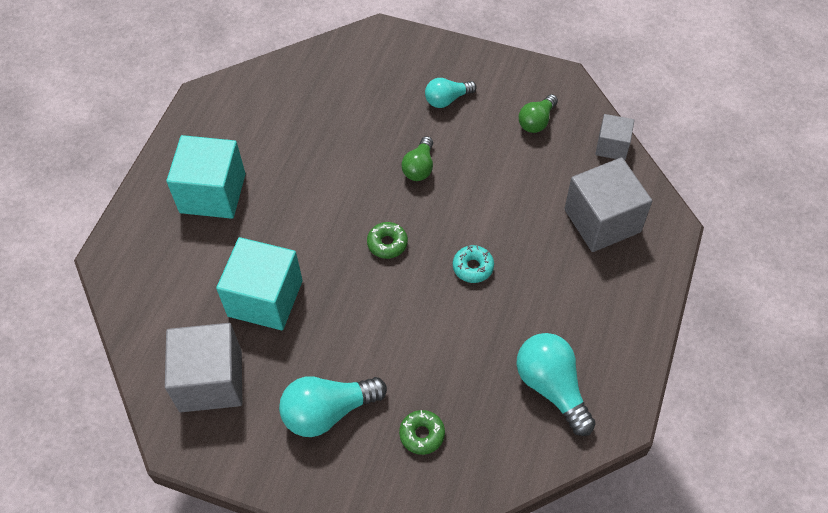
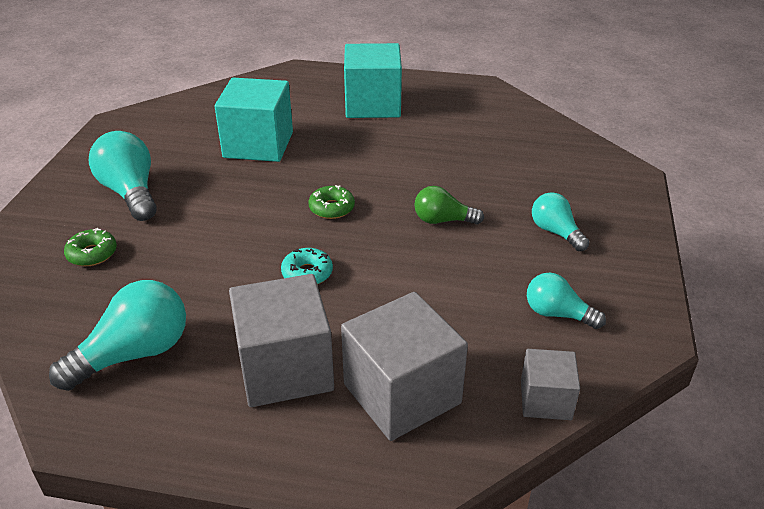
camera: 80 degrees right, 20 degrees down
grey cube [165,323,242,412] -> grey cube moved to [229,274,334,407]
green light bulb [518,94,558,133] -> turquoise light bulb [527,272,606,329]

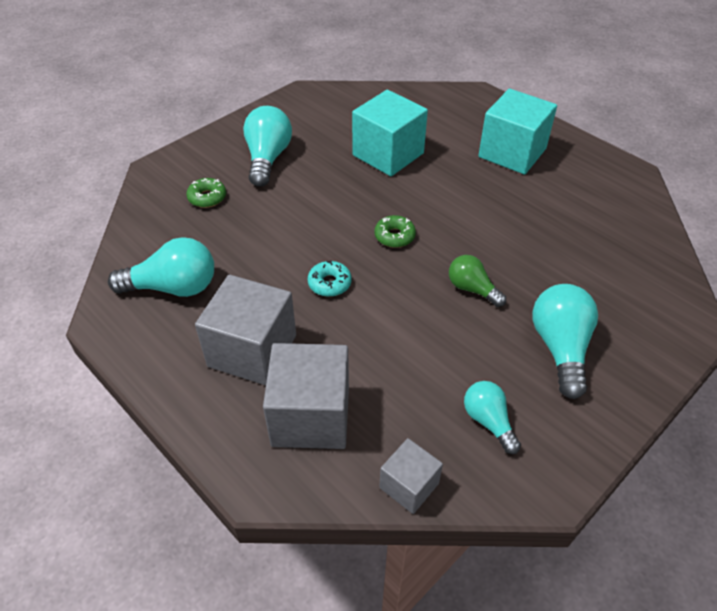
camera: 35 degrees right, 10 degrees up
turquoise light bulb [532,192,589,251] -> turquoise light bulb [532,284,598,399], size x1.63

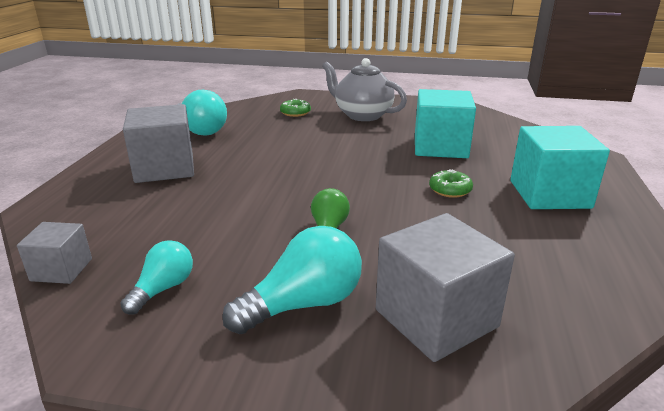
camera: 55 degrees right, 20 degrees down
turquoise light bulb [243,106,292,187] -> grey teapot [322,58,407,121]
grey cube [263,343,349,449] -> grey cube moved to [376,213,515,362]
turquoise donut [308,260,352,297] -> none
green donut [375,215,416,248] -> green donut moved to [429,169,473,198]

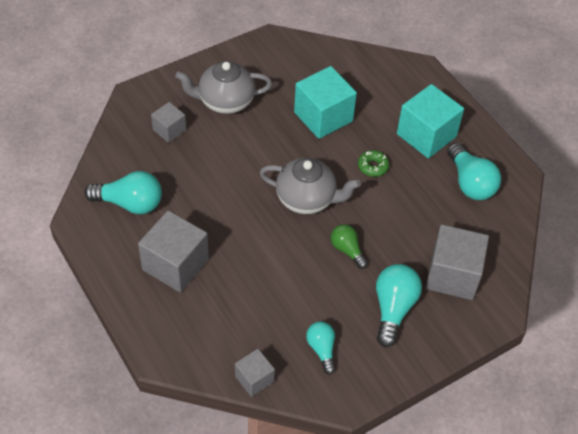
camera: 45 degrees left, 25 degrees up
green donut [280,99,311,117] -> grey cube [151,102,186,143]
none -> grey teapot [260,158,361,214]
none -> turquoise light bulb [447,143,501,200]

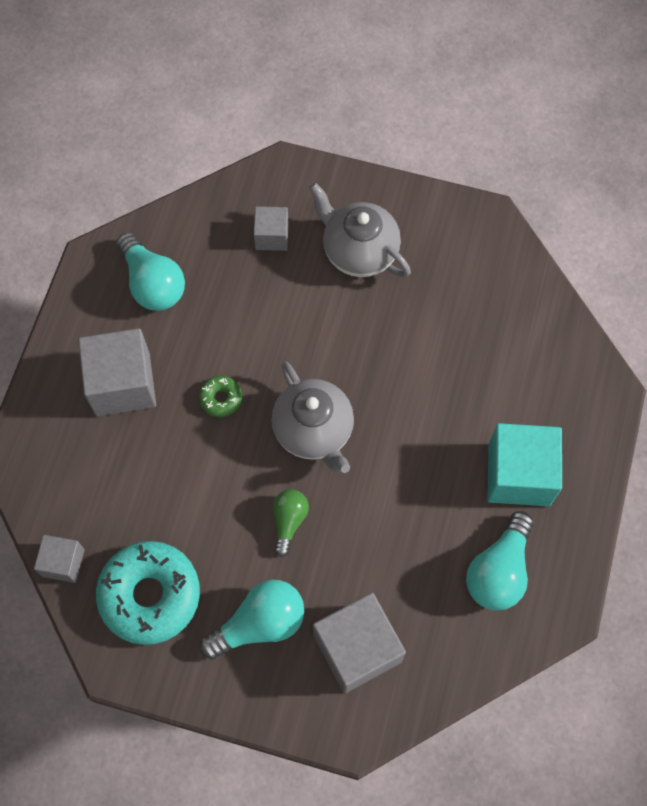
camera: 50 degrees right, 15 degrees up
turquoise cube [294,66,357,139] -> none
turquoise light bulb [306,322,336,375] -> turquoise donut [96,541,200,645]
green donut [358,150,389,177] -> green donut moved to [199,376,242,417]

